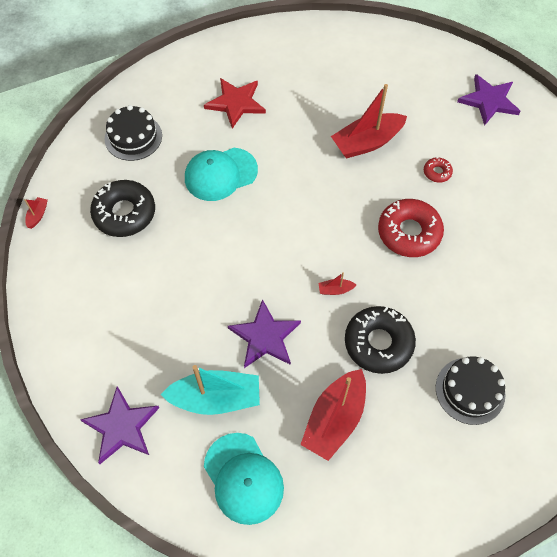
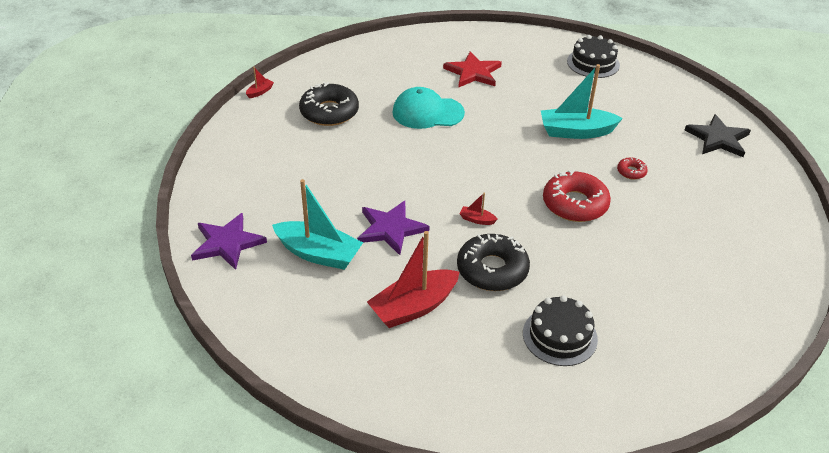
camera: 25 degrees right, 20 degrees down
black cake [105,105,162,161] -> black cake moved to [567,35,620,78]
turquoise cap [204,433,284,525] -> none
red boat [331,84,407,159] -> turquoise boat [541,64,623,139]
purple star [457,74,521,126] -> black star [685,114,751,157]

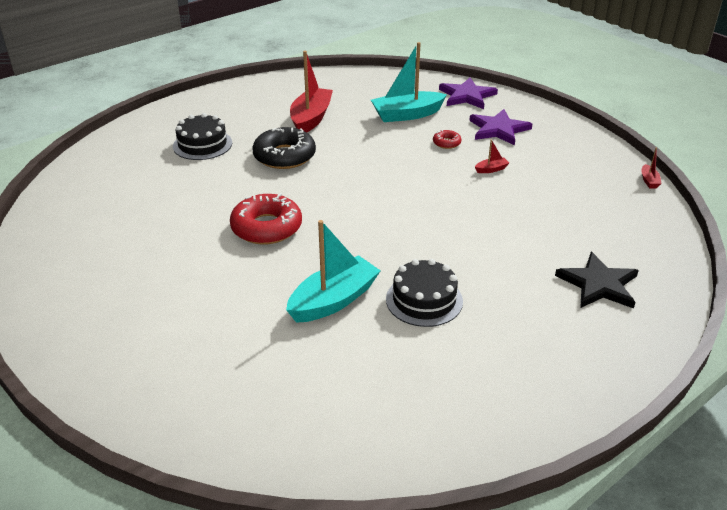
camera: 140 degrees right, 5 degrees down
black donut [299,82,359,126] -> none
purple star [357,201,429,255] -> purple star moved to [469,109,532,146]
turquoise cap [393,87,465,129] -> none
red star [443,51,502,88] -> none
red boat [460,193,498,225] -> red boat moved to [475,139,509,173]
black cake [567,35,620,78] -> black cake moved to [386,259,463,327]
red donut [617,157,648,180] -> red donut moved to [433,129,462,149]
black star [685,114,751,157] -> black star moved to [555,252,639,309]

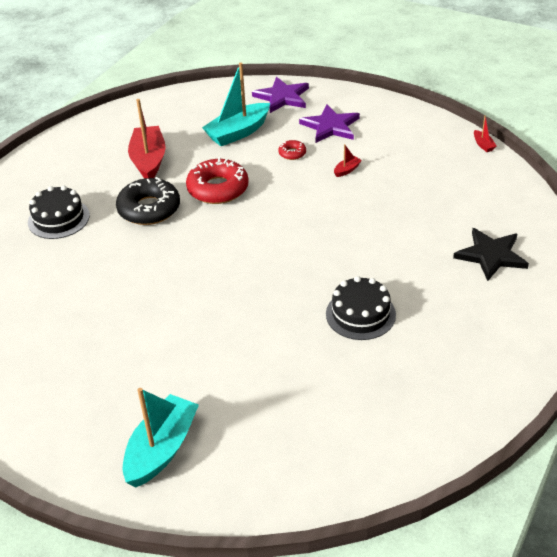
camera: 20 degrees left, 5 degrees up
red donut [230,193,302,244] -> red donut moved to [186,157,249,204]
turquoise boat [286,220,381,323] -> turquoise boat moved to [122,388,199,488]

